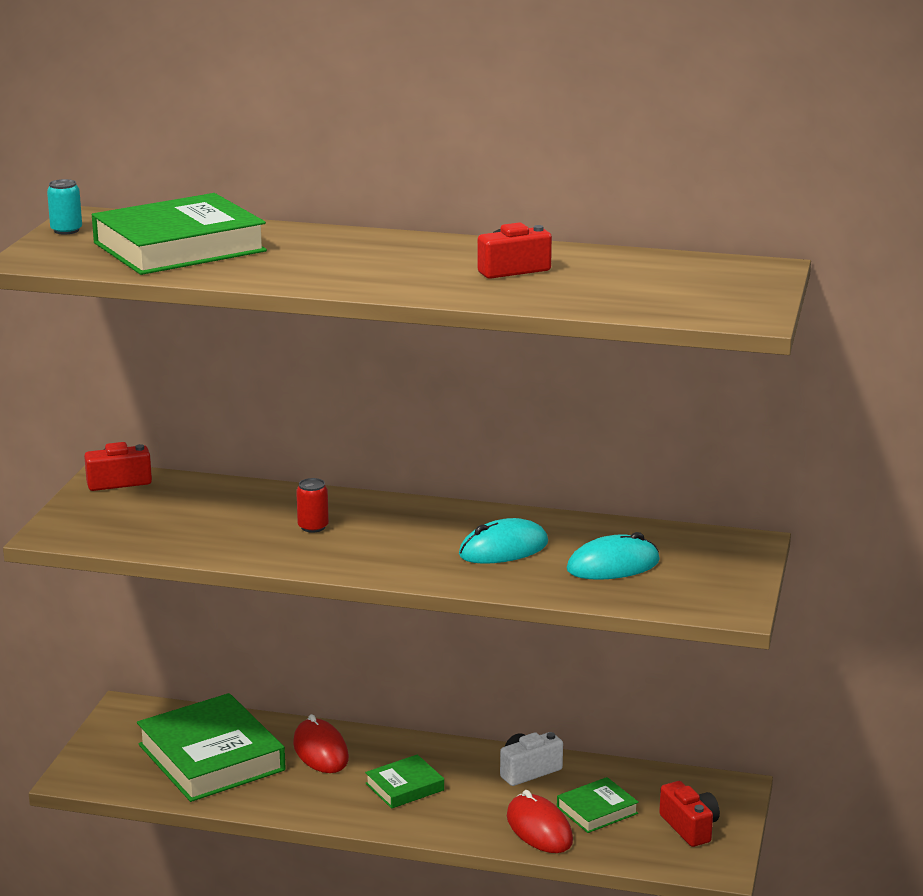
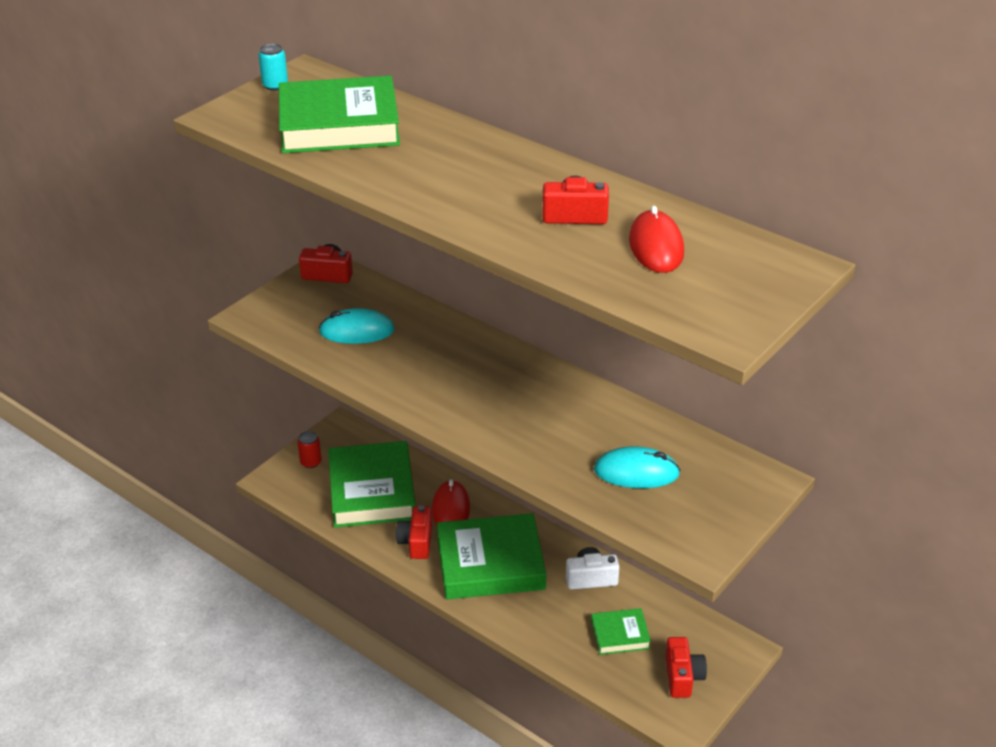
camera: 25 degrees right, 15 degrees up
red can [296,478,329,533] -> red can moved to [297,431,322,468]
green book [365,754,444,809] -> green book [437,513,546,600], size x2.04
turquoise mouse [459,518,548,564] -> turquoise mouse moved to [319,308,395,344]
red mouse [507,790,573,853] -> red mouse moved to [629,205,684,273]
none -> red camera [396,505,432,559]

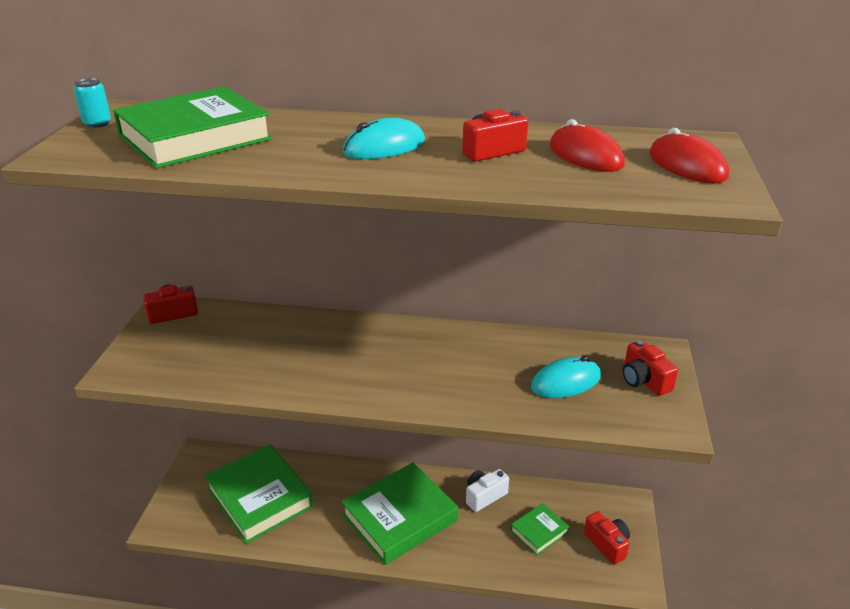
camera: 30 degrees left, 5 degrees down
red can [297,431,322,468] -> none
turquoise mouse [319,308,395,344] -> turquoise mouse moved to [343,118,425,159]
red camera [396,505,432,559] -> red camera moved to [622,340,678,396]
red mouse [432,479,470,526] -> red mouse moved to [649,128,729,183]

